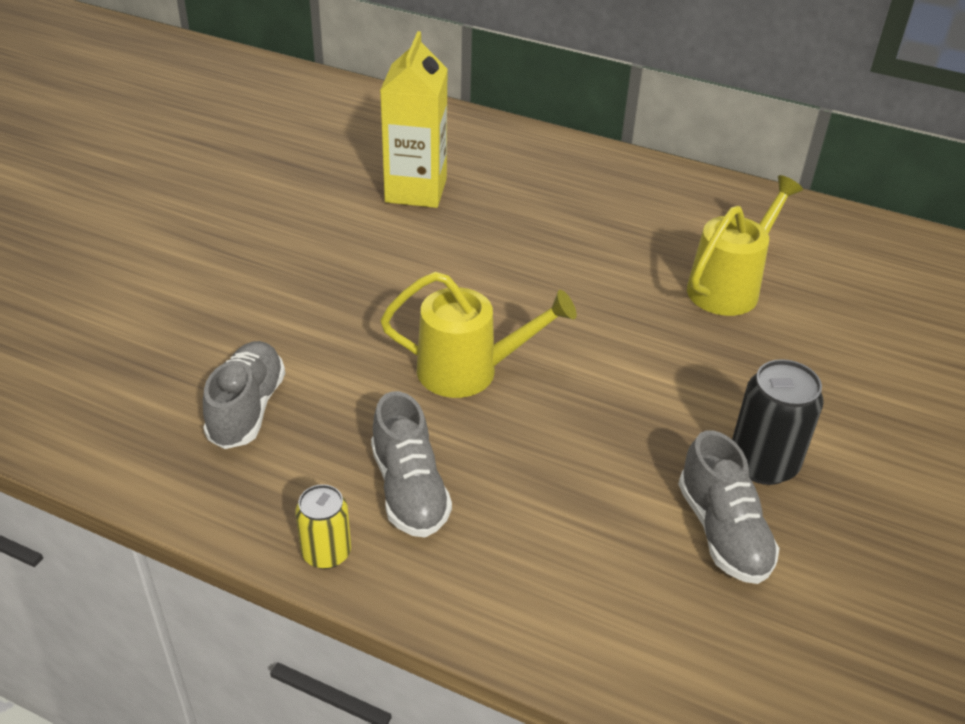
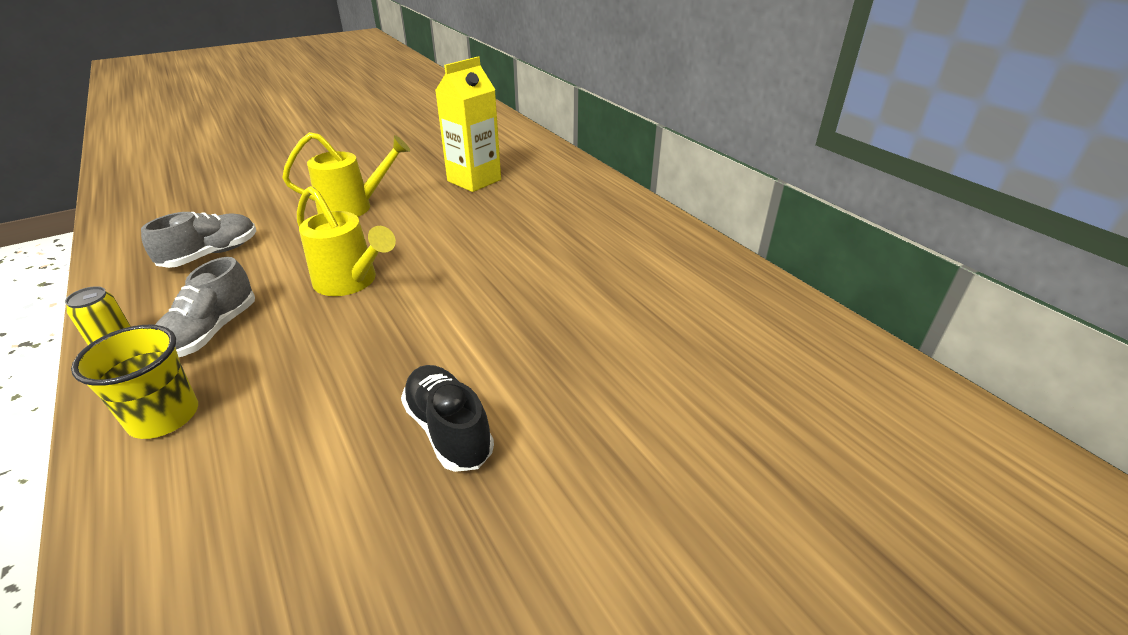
camera: 35 degrees right, 5 degrees down
grey shoe [678,430,780,584] -> none
yellow watering can [687,175,803,316] -> yellow watering can moved to [282,132,410,217]
black can [732,359,824,485] -> black shoe [401,365,494,472]
none -> yellow cup [71,325,198,439]

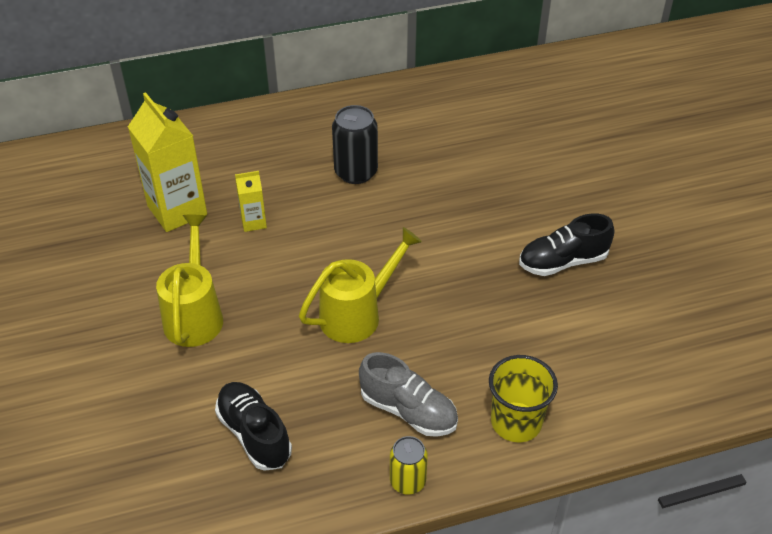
camera: 75 degrees left, 10 degrees up
grey shoe [141,212,256,268] -> black shoe [215,382,292,471]
none -> yellow carton [235,171,267,232]
none -> black can [332,105,378,184]

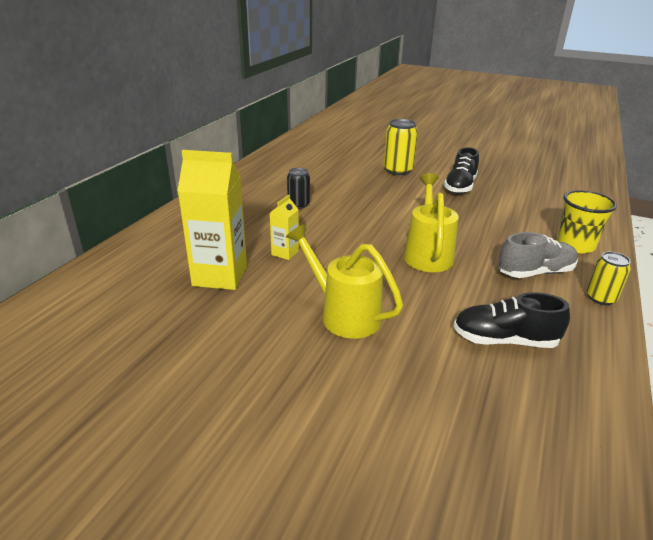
camera: 50 degrees left, 15 degrees down
black can [332,105,378,184] -> black can [287,168,310,209], size x0.64
none -> yellow can [384,119,418,175]

